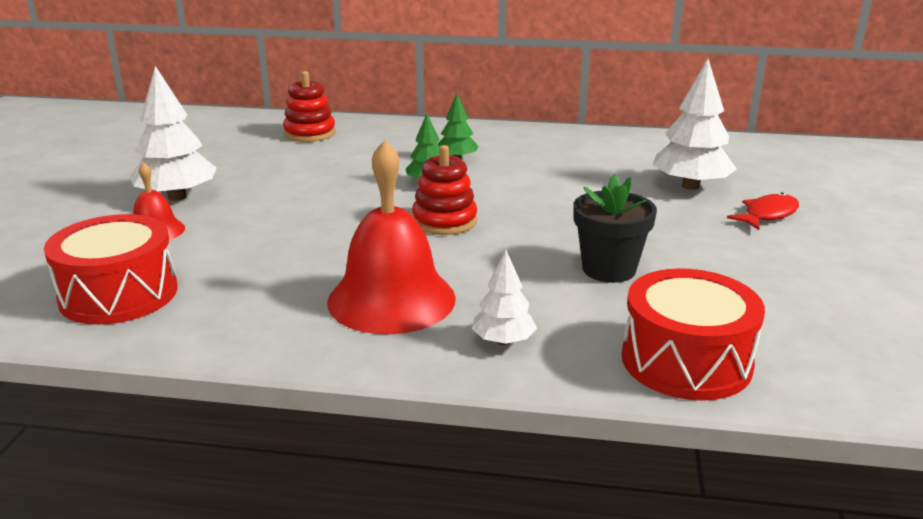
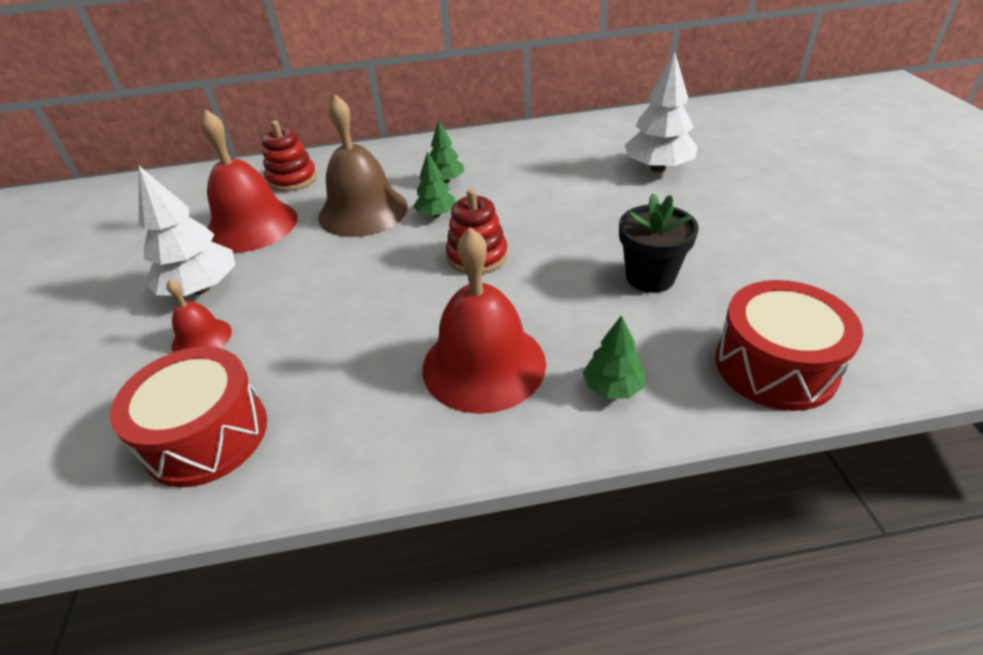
camera: 15 degrees left, 15 degrees up
white tree [471,250,537,345] -> green tree [583,315,645,399]
red fish [727,193,799,230] -> none
none -> red bell [201,109,297,253]
none -> brown bell [318,94,408,237]

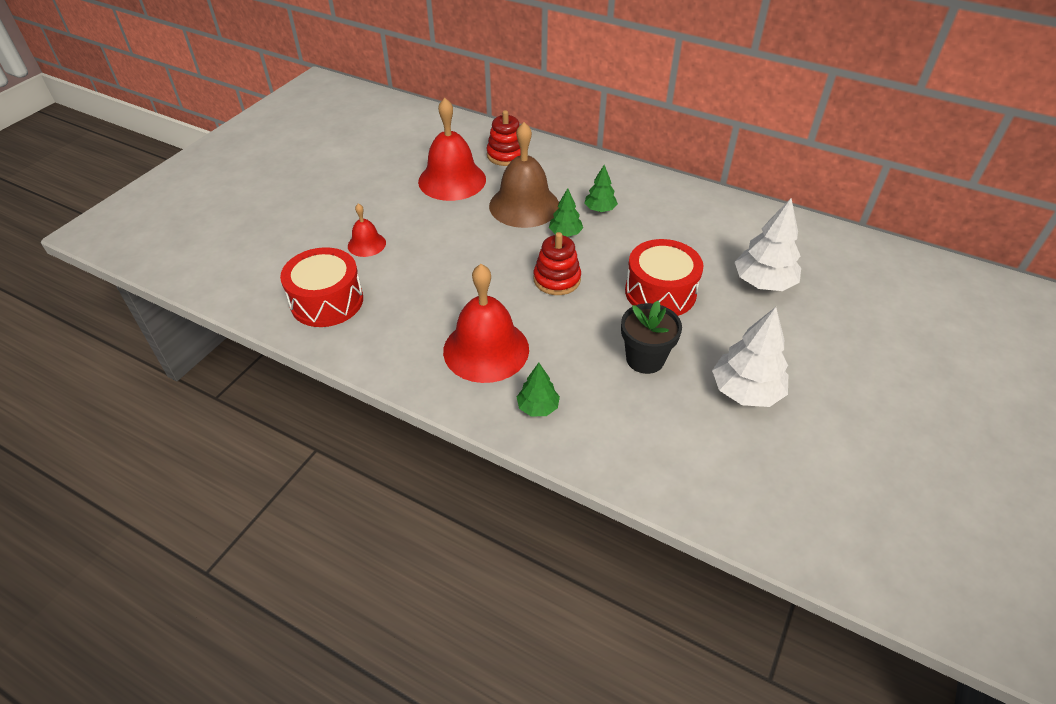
camera: 35 degrees right, 5 degrees up
white tree [139,166,235,296] -> white tree moved to [712,307,788,407]
red drum [715,280,863,411] -> red drum moved to [625,239,703,316]

